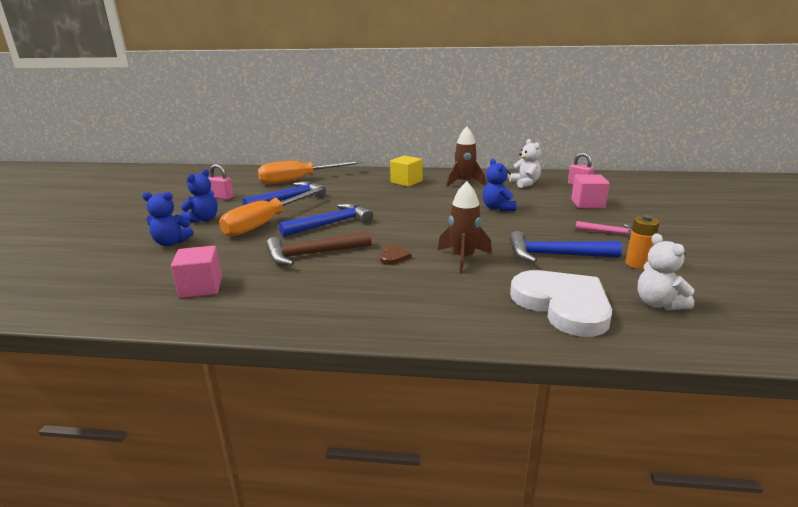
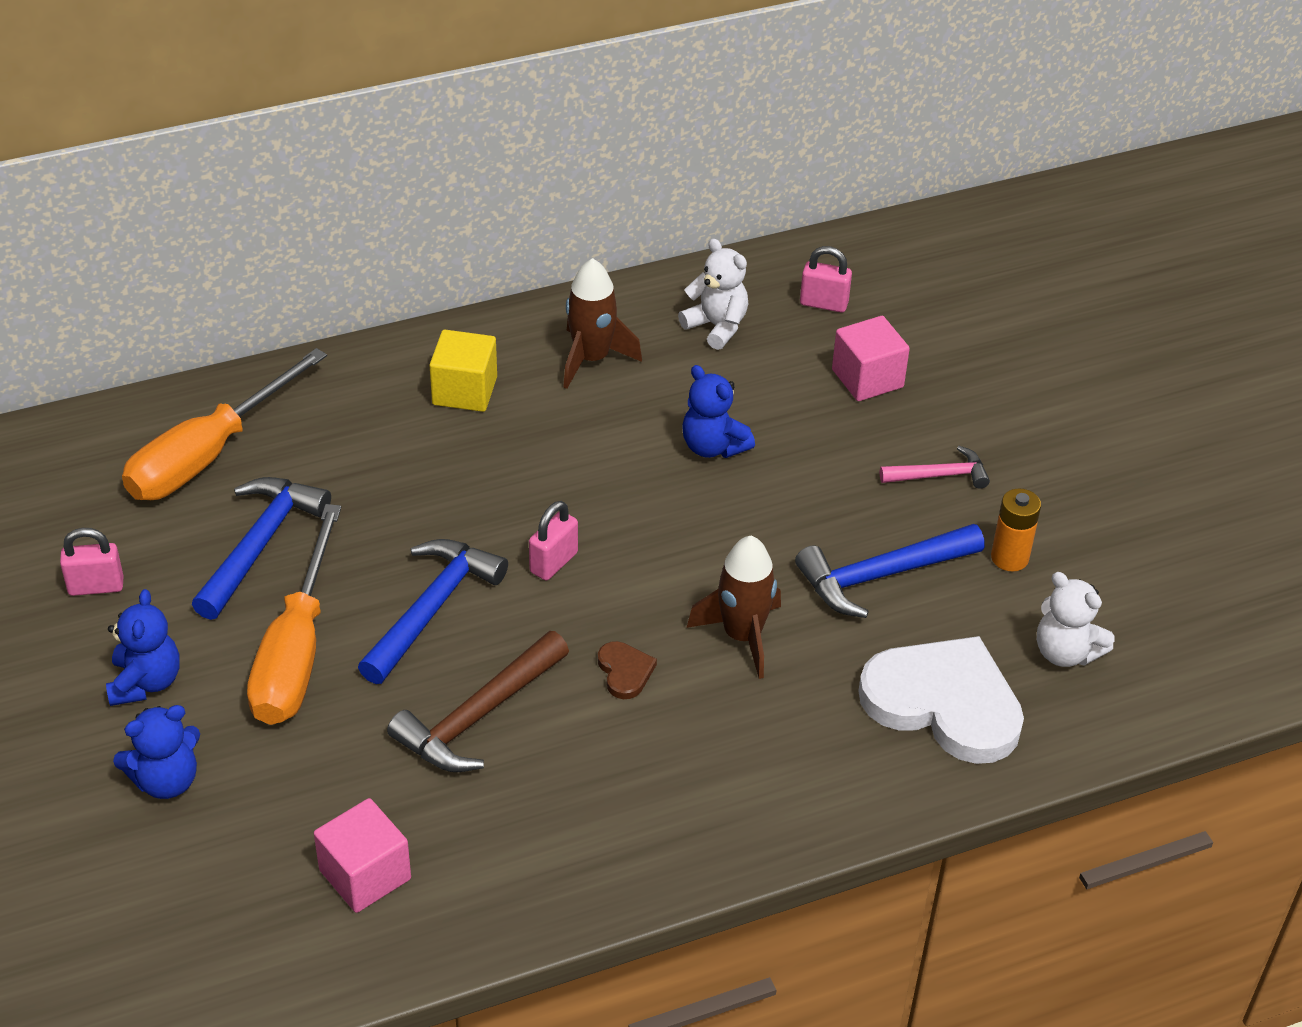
camera: 30 degrees left, 20 degrees up
none -> pink padlock [529,501,578,580]

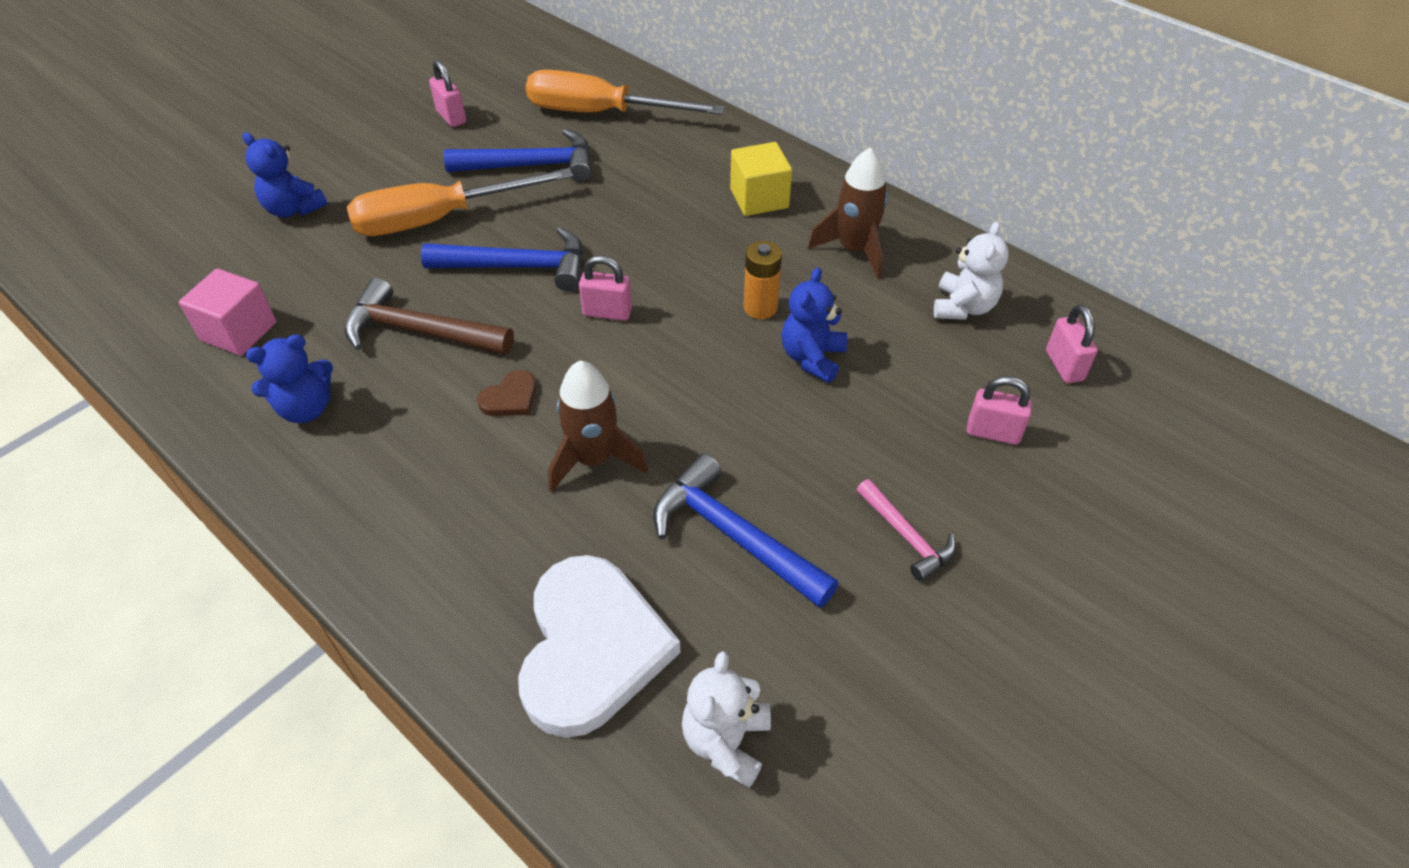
camera: 65 degrees right, 5 degrees up
blue teddy bear [106,589,180,706] -> blue teddy bear moved to [246,334,333,423]
pink cube [832,316,910,401] -> pink padlock [967,376,1032,445]
orange battery [991,488,1041,572] -> orange battery moved to [744,241,782,319]

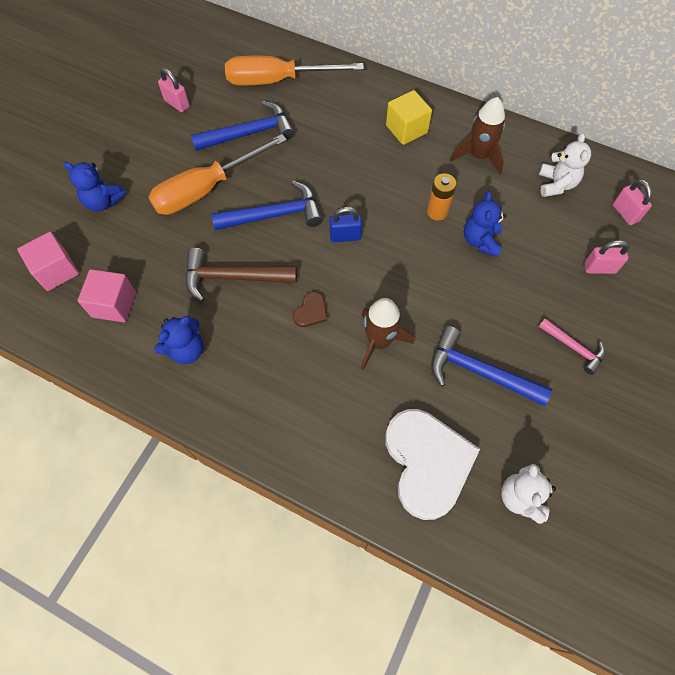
camera: 15 degrees left, 15 degrees up
pink padlock [579,255,632,321] -> blue padlock [330,207,362,242]
none -> pink cube [17,232,79,291]

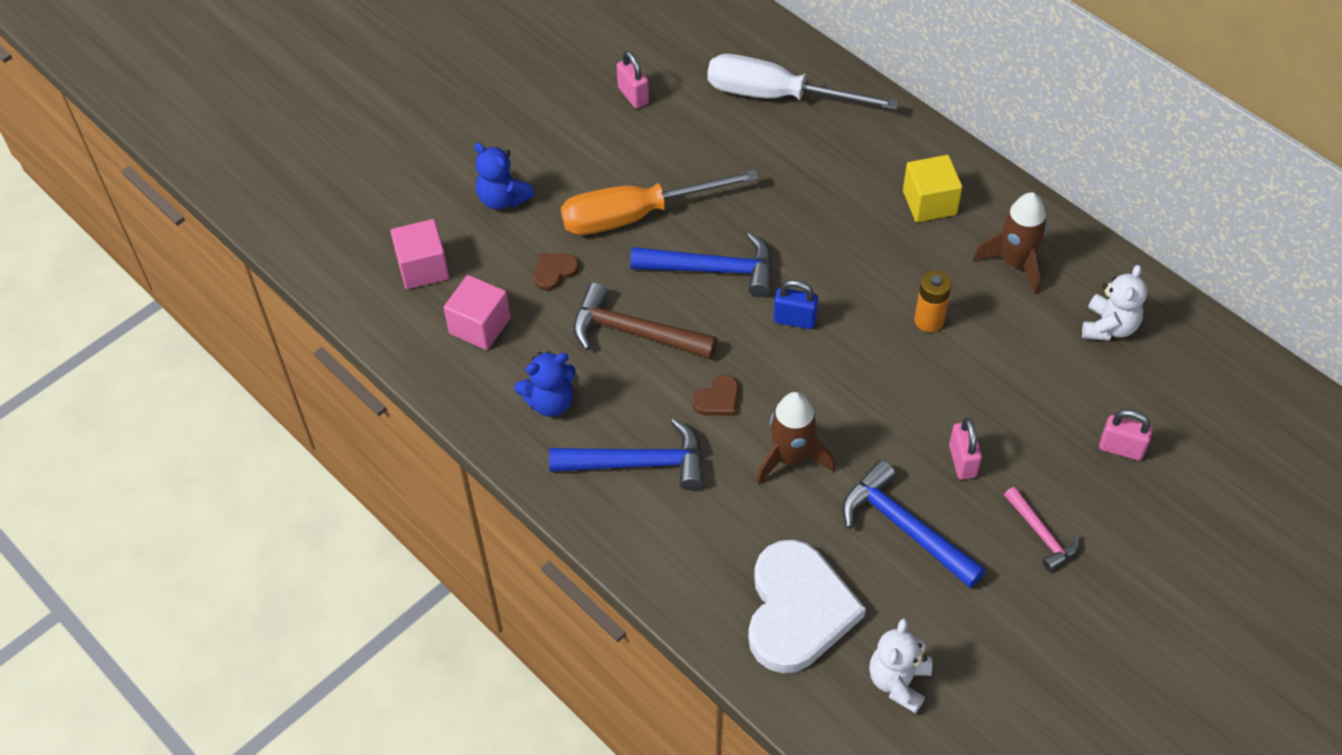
camera: 20 degrees right, 10 degrees down
blue hammer [191,101,294,151] -> blue hammer moved to [549,418,704,491]
orange screwdriver [225,56,364,85] -> white screwdriver [707,54,899,110]
blue teddy bear [464,191,506,257] -> none
pink padlock [613,179,652,225] -> pink padlock moved to [949,417,982,480]
none -> brown heart [534,254,579,291]

